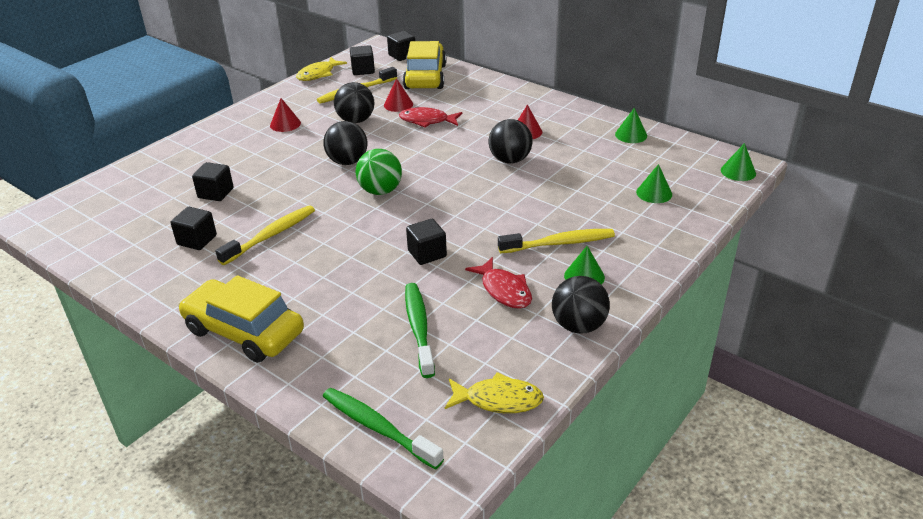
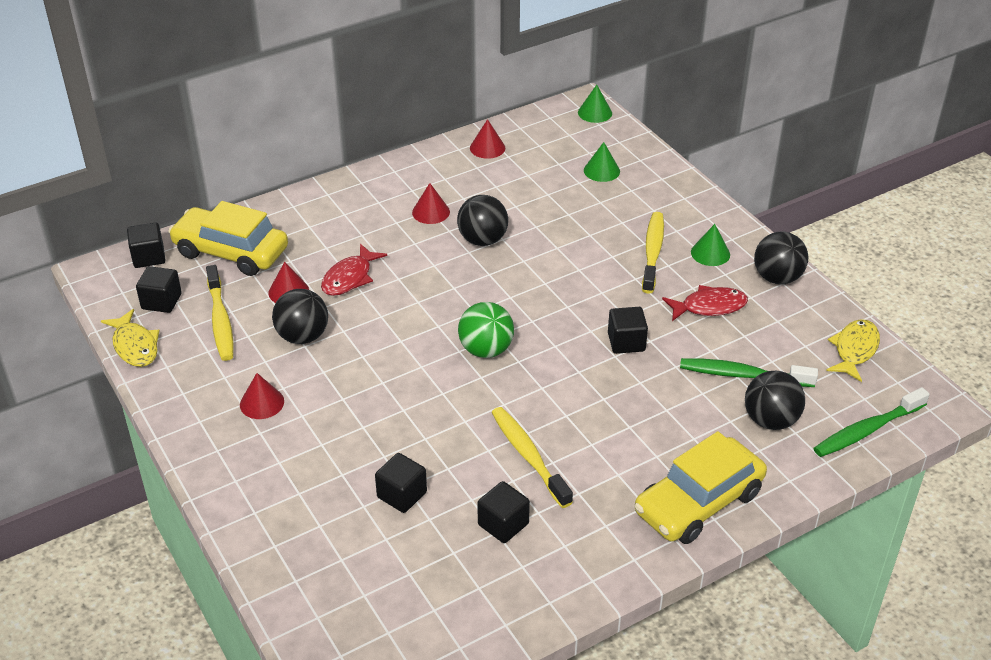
camera: 70 degrees left, 5 degrees up
black ball [323,121,367,165] -> black ball moved to [745,371,805,430]
green cone [615,108,647,143] -> red cone [470,119,505,159]

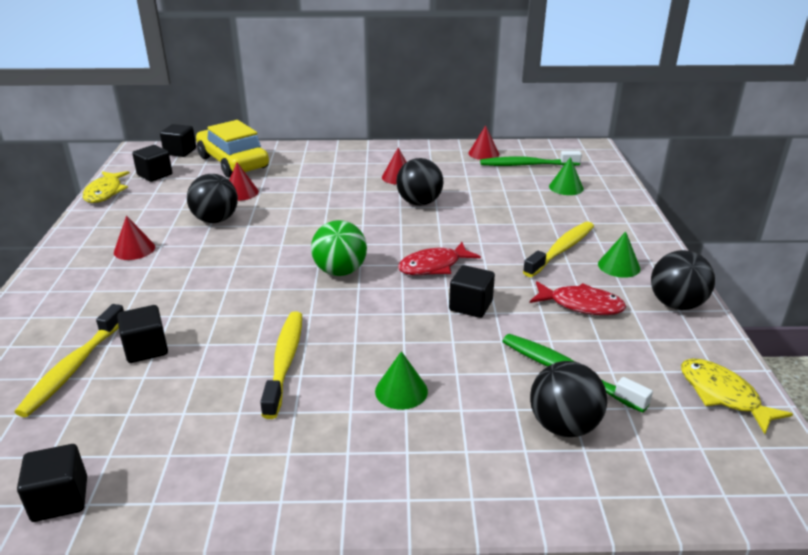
camera: 30 degrees right, 10 degrees down
yellow toothbrush [206,265,234,361] -> yellow toothbrush moved to [15,304,124,417]
red fish [321,244,387,296] -> red fish moved to [398,242,481,275]
black cube [477,481,530,543] -> black cube moved to [17,444,87,522]
green cone [578,85,612,123] -> green cone moved to [375,351,428,410]
yellow car [634,431,767,544] -> none
green toothbrush [813,387,930,457] -> green toothbrush moved to [480,151,582,166]
yellow fish [826,319,880,382] -> yellow fish turned 90 degrees counterclockwise [681,358,793,434]

